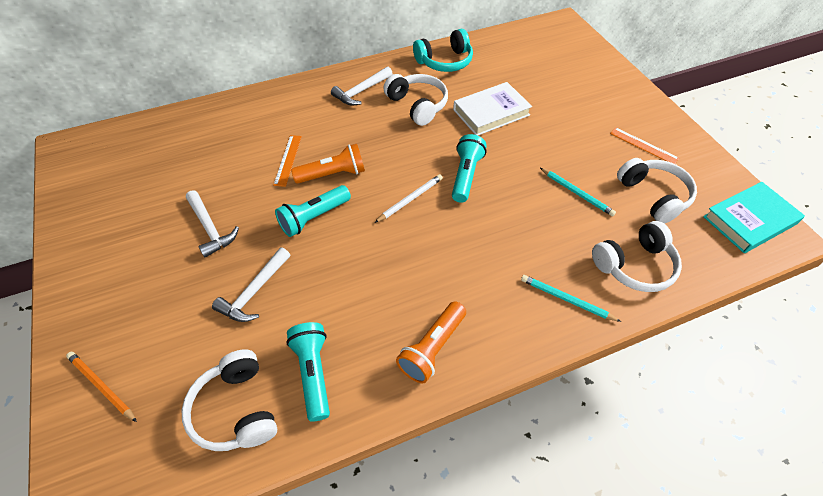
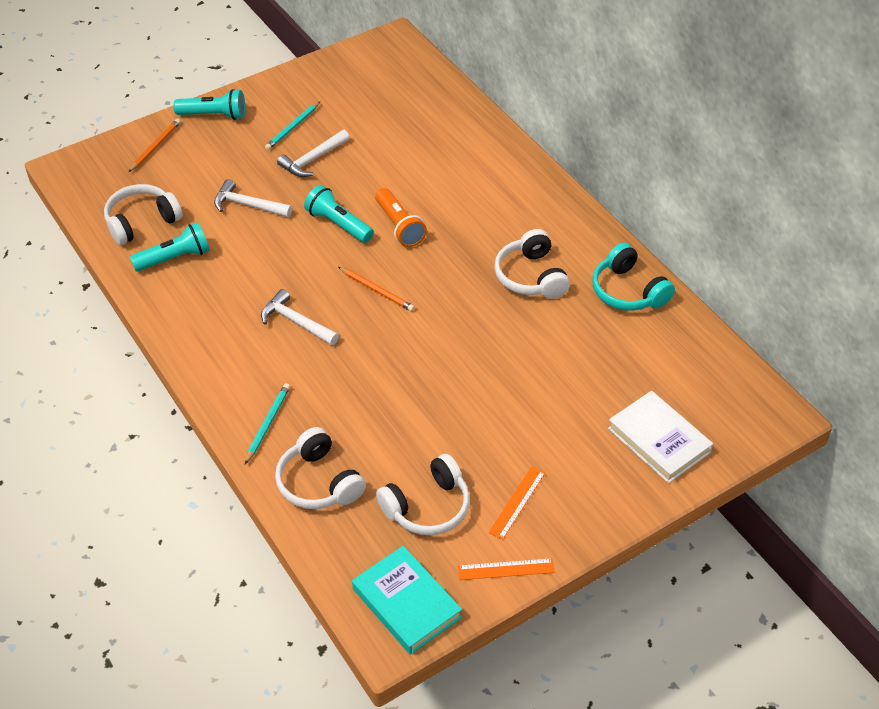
camera: 80 degrees right, 5 degrees down
orange ruler [273,135,302,187] -> orange ruler moved to [458,558,555,580]
white hammer [331,67,393,106] -> white hammer moved to [261,289,339,346]
white pencil [375,174,443,223] -> orange pencil [338,267,415,311]
white headphones [383,74,448,126] -> white headphones turned 120 degrees clockwise [494,229,570,299]
orange flashlight [396,301,466,383] -> none
turquoise flashlight [452,134,487,203] -> turquoise flashlight moved to [173,89,245,120]
white book [453,82,532,135] -> white book moved to [608,391,713,483]
turquoise pencil [540,168,616,216] -> turquoise pencil moved to [265,102,320,150]

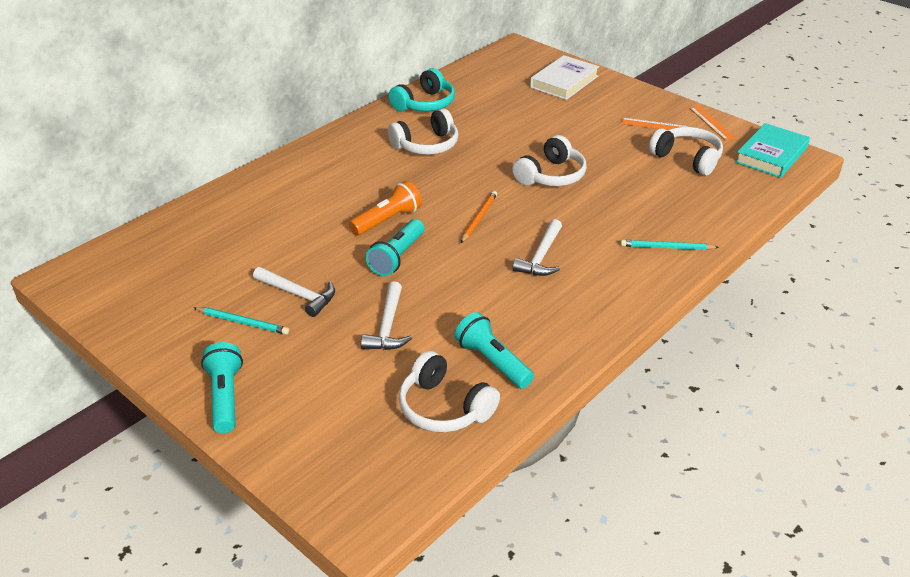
camera: 105 degrees left, 10 degrees down
orange pencil [129,119,181,172] -> none
white headphones [275,427,366,509] -> white headphones moved to [512,135,587,186]

